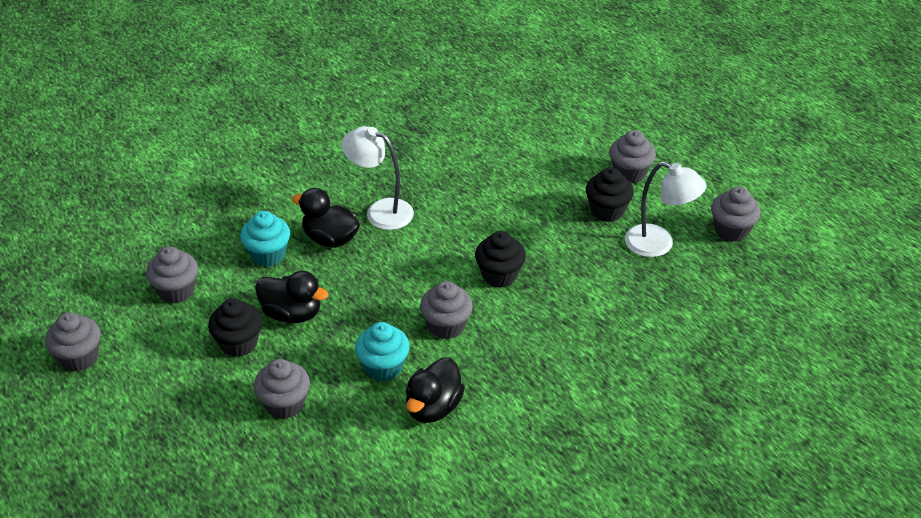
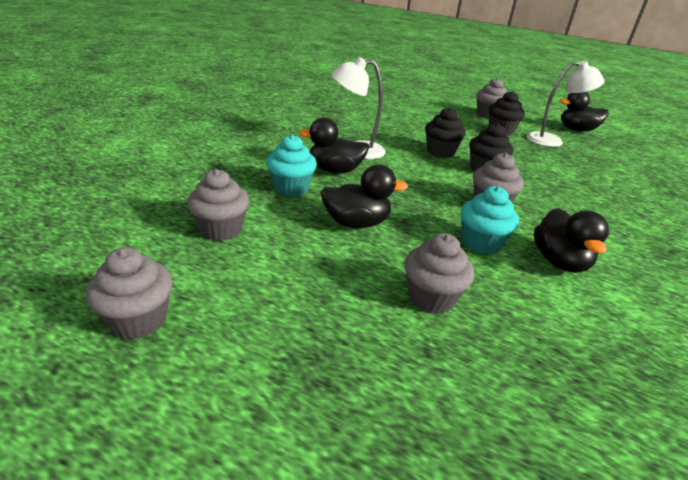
camera: 30 degrees left, 10 degrees down
black cupcake [208,298,262,357] -> black cupcake moved to [425,107,466,158]
grey cupcake [711,187,761,242] -> black duck [559,92,609,131]

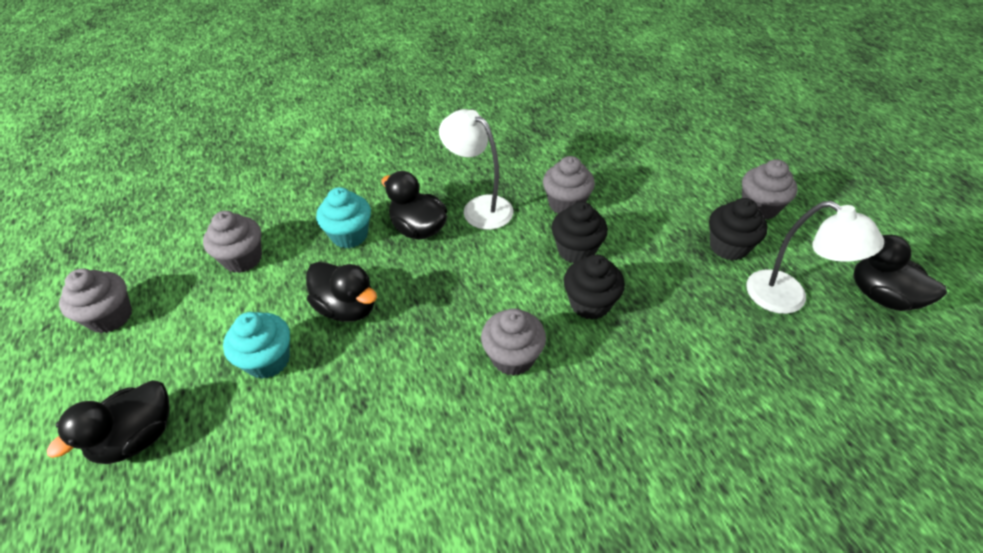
camera: 45 degrees right, 15 degrees up
grey cupcake [404,233,474,314] -> grey cupcake moved to [543,156,595,214]
turquoise cupcake [461,186,519,255] -> turquoise cupcake moved to [223,312,290,379]
black duck [534,208,609,273] -> black duck moved to [47,380,169,464]

